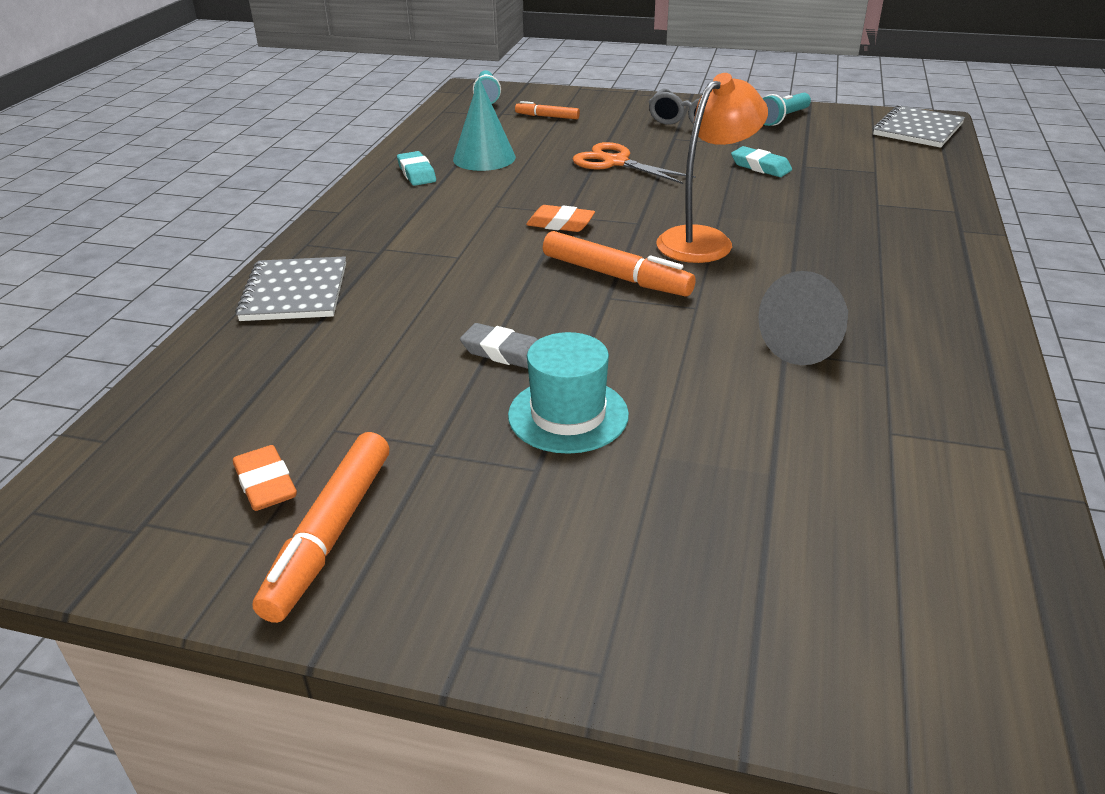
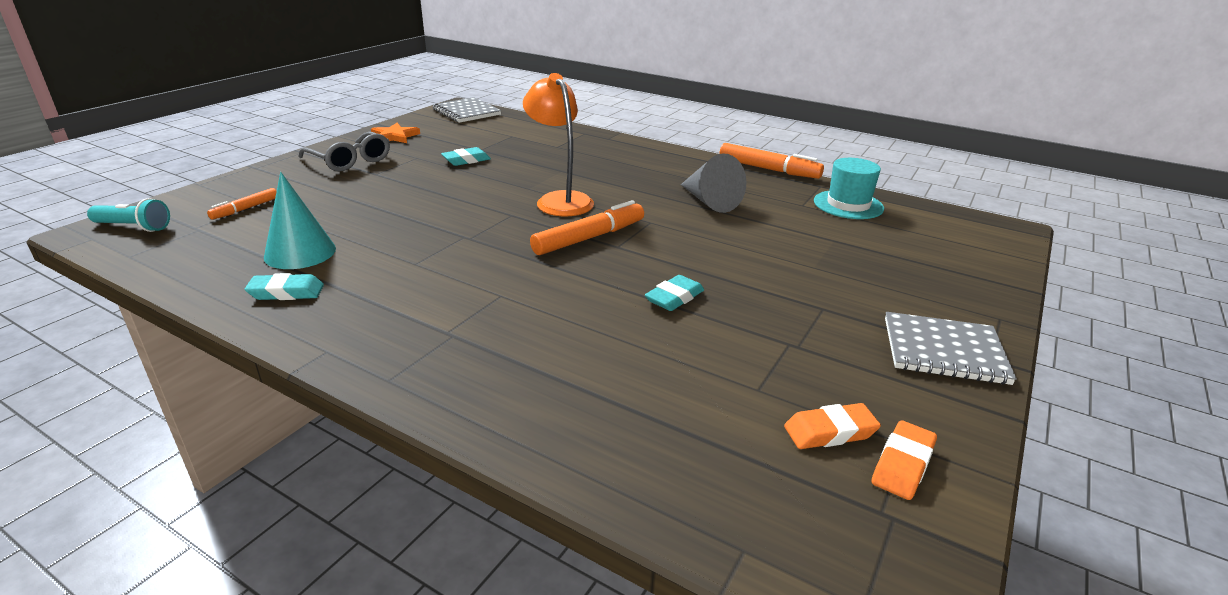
camera: 75 degrees left, 5 degrees down
grey notebook [235,256,346,321] -> grey notebook moved to [885,312,1017,385]
orange marker [253,432,389,623] -> orange marker moved to [719,143,824,179]
grey eraser [460,323,538,369] -> turquoise eraser [645,275,704,311]
turquoise hat [508,332,629,454] -> turquoise hat moved to [814,158,884,219]
orange eraser [526,205,595,232] -> orange eraser moved to [871,420,937,500]
orange scissors [573,142,696,184] -> none
turquoise flashlight [762,93,811,126] -> orange star [371,123,420,143]

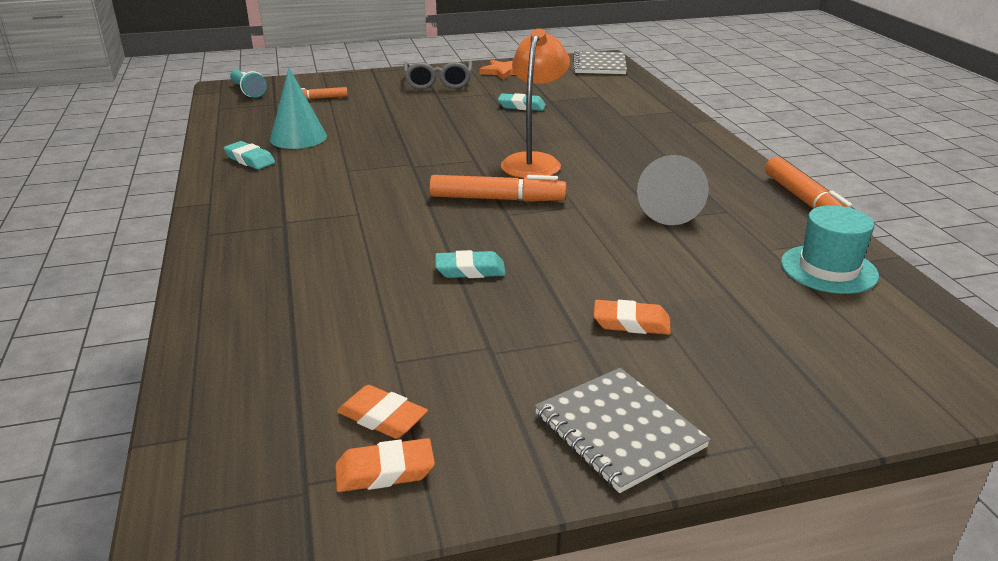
camera: 45 degrees right, 0 degrees up
none -> orange eraser [594,300,671,335]

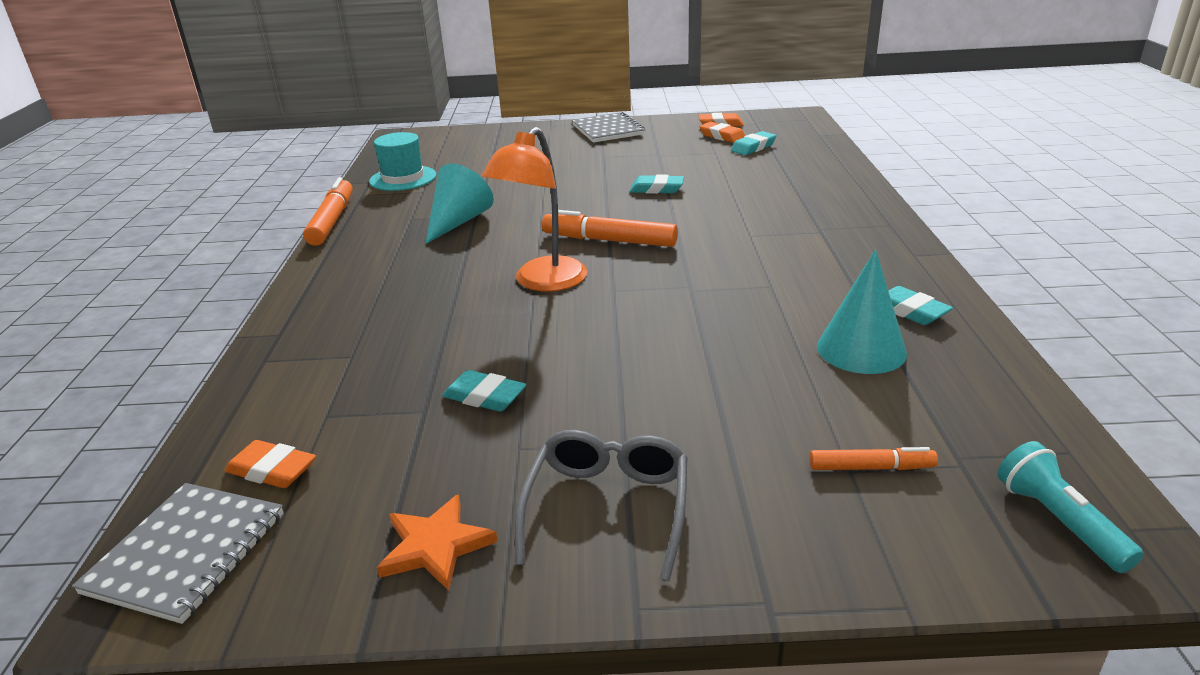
camera: 165 degrees left, 0 degrees up
orange eraser [594,300,671,335] -> orange eraser moved to [224,440,316,488]
grey cone [637,155,709,225] -> turquoise cone [425,163,494,244]
none -> turquoise eraser [731,131,777,155]

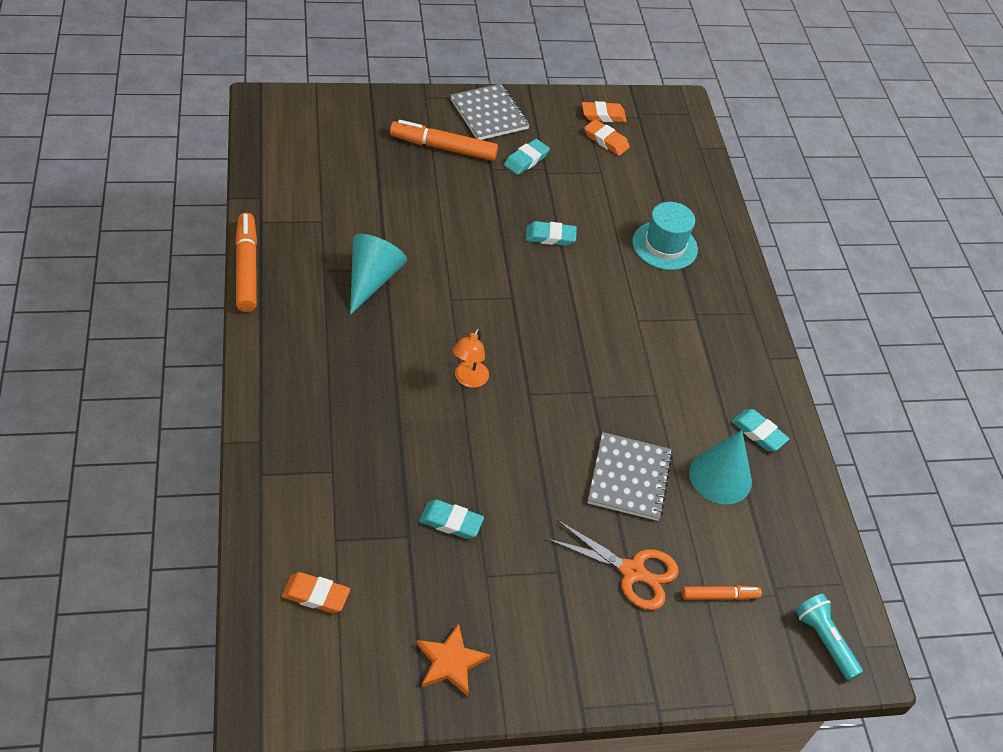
camera: 15 degrees left, 20 degrees up
grey notebook [72,483,284,624] -> grey notebook moved to [587,432,673,521]
turquoise hat [369,132,436,191] -> turquoise hat moved to [632,202,698,270]
orange lamp [482,127,587,292] -> orange lamp [453,328,489,388], size x0.56
grey glasses [514,430,688,581] -> none
orange marker [542,210,678,247] -> orange marker moved to [390,120,498,161]
turquoise eraser [731,131,777,155] -> turquoise eraser moved to [504,139,550,175]
none -> orange scissors [546,520,679,610]

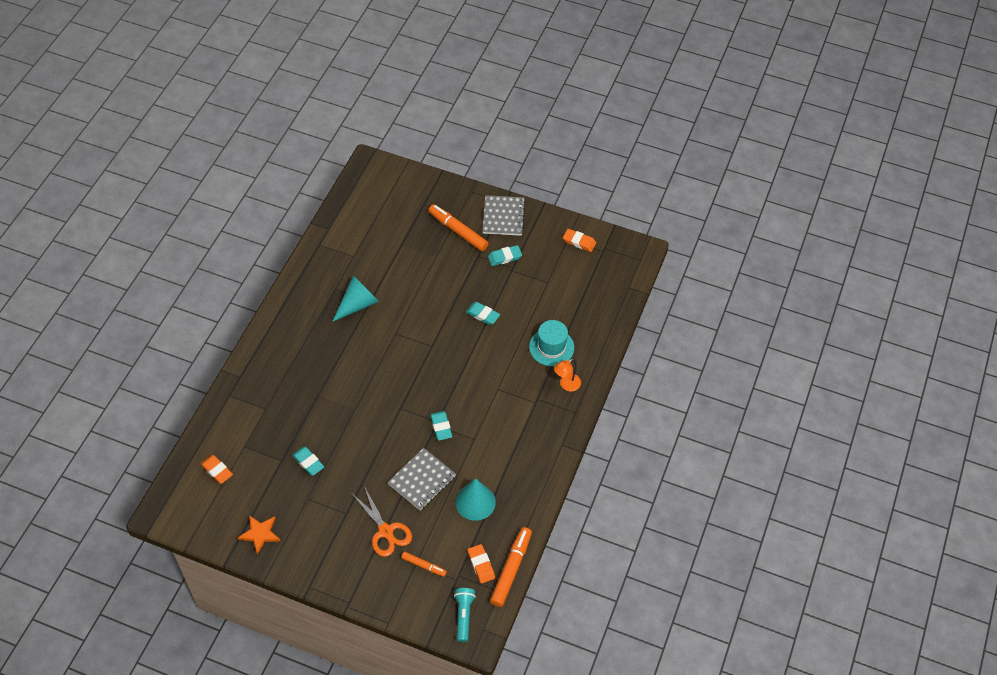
camera: 35 degrees right, 5 degrees up
orange marker [235,213,257,312] -> orange marker moved to [490,527,532,607]
orange lamp [453,328,489,388] -> orange lamp moved to [554,358,581,391]
orange eraser [584,119,630,156] -> orange eraser moved to [467,544,495,584]
turquoise eraser [731,409,790,451] -> turquoise eraser moved to [430,411,452,441]

